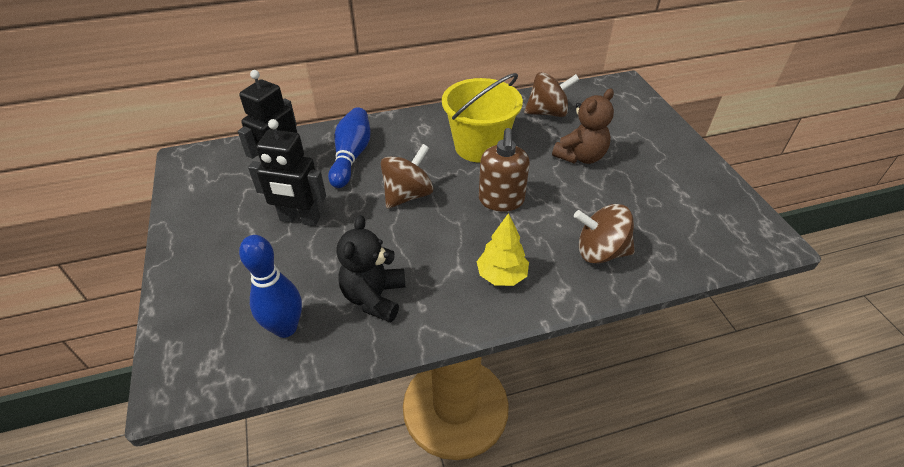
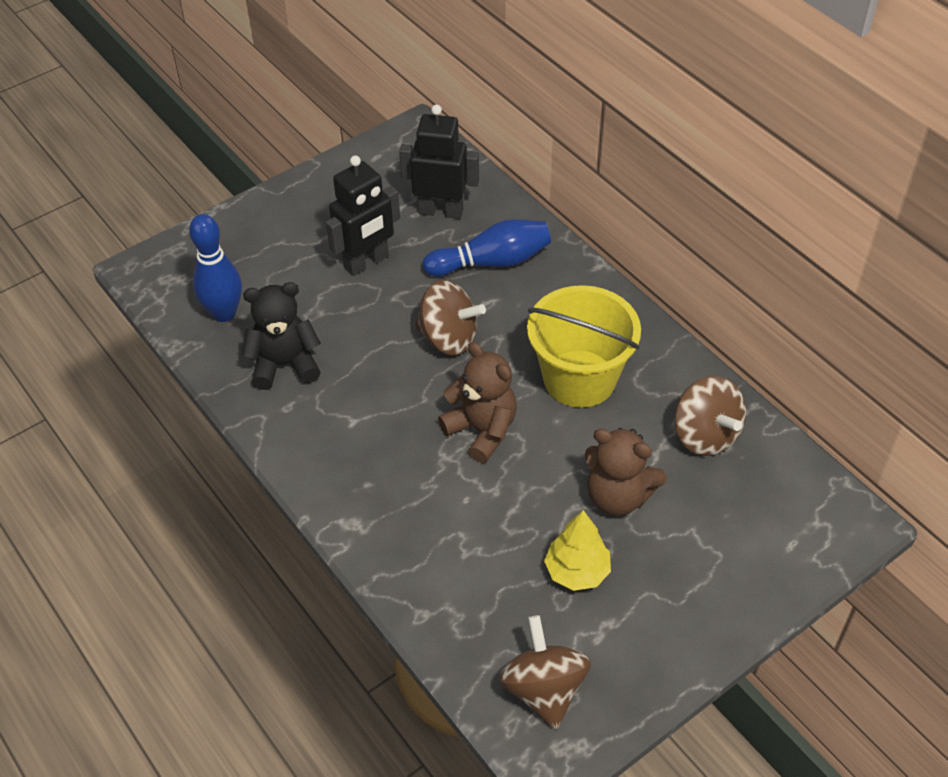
camera: 70 degrees right, 5 degrees up
black robot [248,119,326,226] -> black robot turned 120 degrees counterclockwise [326,155,400,276]
yellow tree [477,213,529,286] -> yellow tree moved to [544,510,611,591]
brown soap dispenser [479,128,530,212] -> brown teddy bear [438,342,517,463]
brown spinning top [574,204,635,264] -> brown spinning top moved to [499,615,591,729]

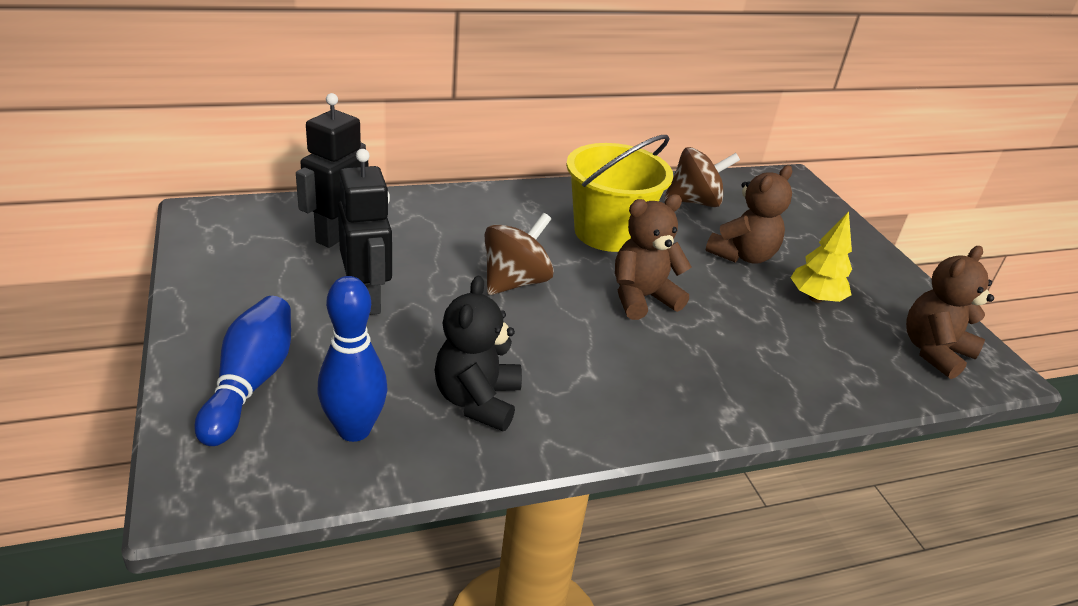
camera: 75 degrees left, 15 degrees down
blue bowling pin [423,219,551,276] -> blue bowling pin moved to [195,296,291,446]
brown spinning top [499,615,591,729] -> brown teddy bear [906,246,994,379]

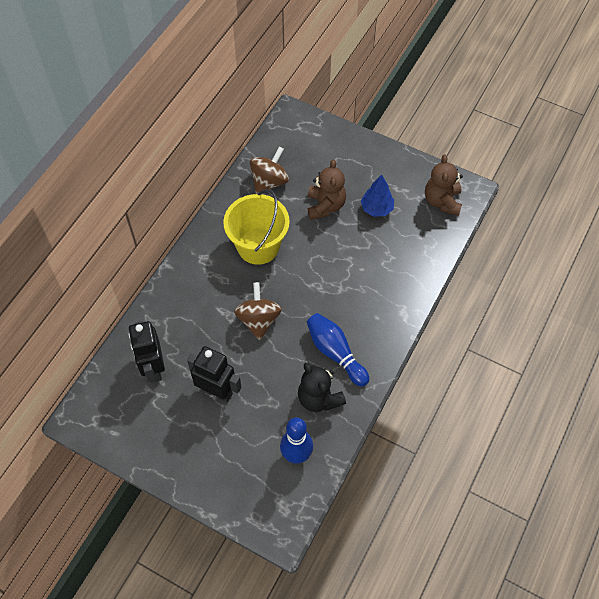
camera: 40 degrees left, 25 degrees up
blue bowling pin [195,296,291,446] -> blue bowling pin moved to [307,313,369,387]
brown teddy bear [615,194,692,320] -> none
yellow tree [791,211,852,303] -> blue tree [361,175,394,217]

